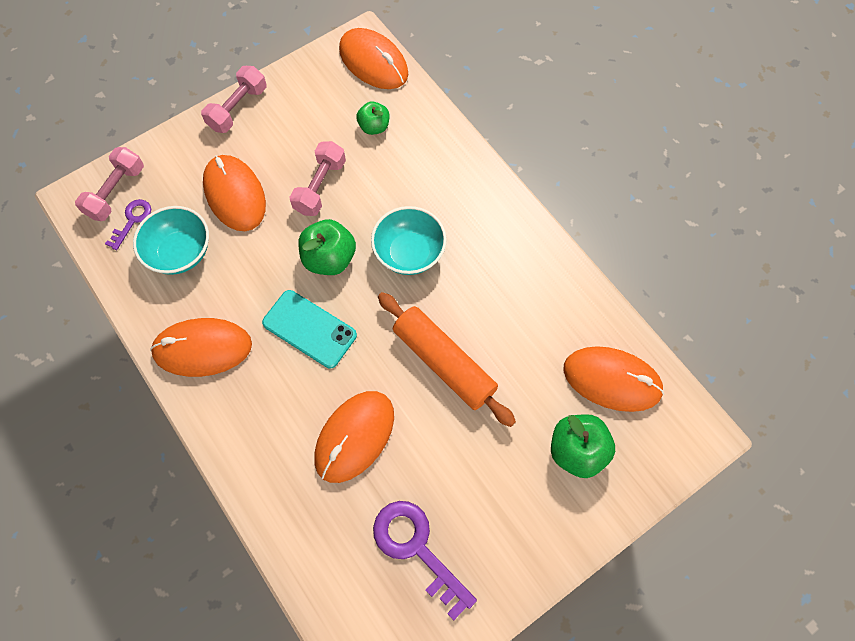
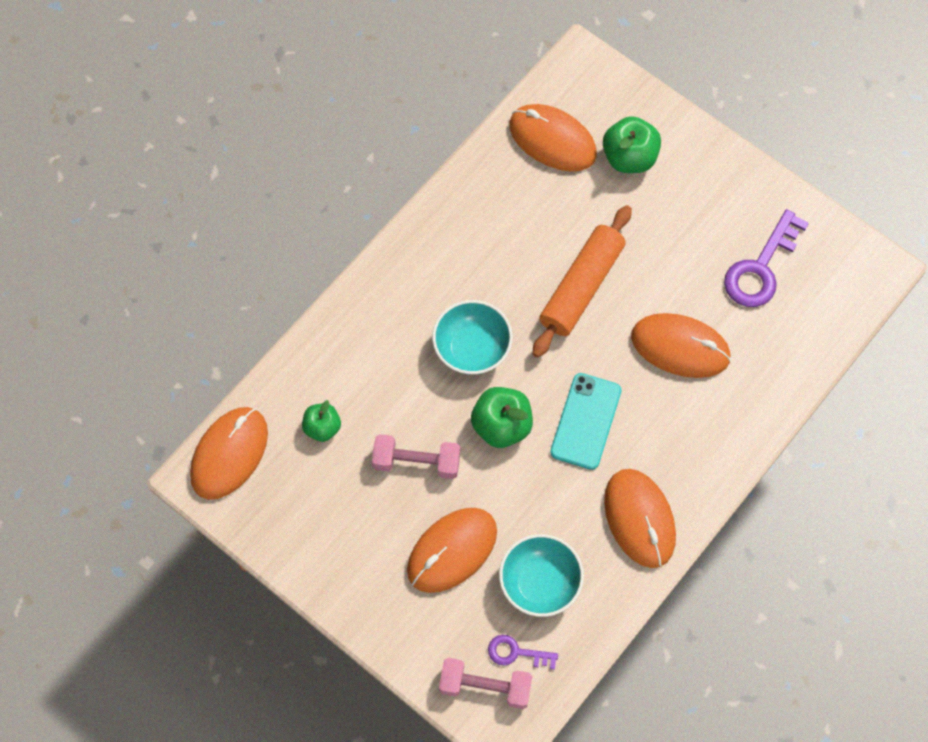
camera: 105 degrees left, 0 degrees up
pink dumbbell [201,66,267,133] -> none
orange mouse [563,346,664,412] -> orange mouse turned 60 degrees counterclockwise [509,104,597,172]

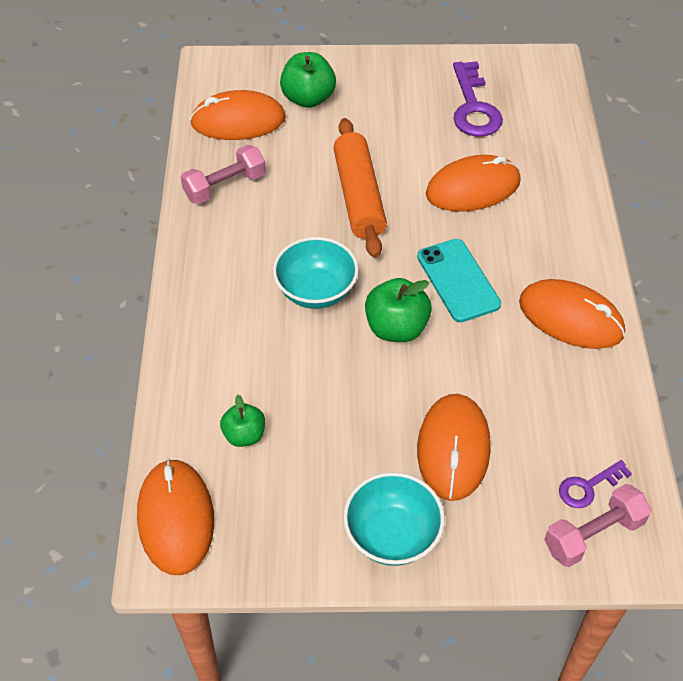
camera: 40 degrees left, 15 degrees down
pink dumbbell [372,434,460,479] -> pink dumbbell moved to [181,145,266,204]
turquoise bowl [499,534,584,617] -> turquoise bowl moved to [343,472,445,566]

